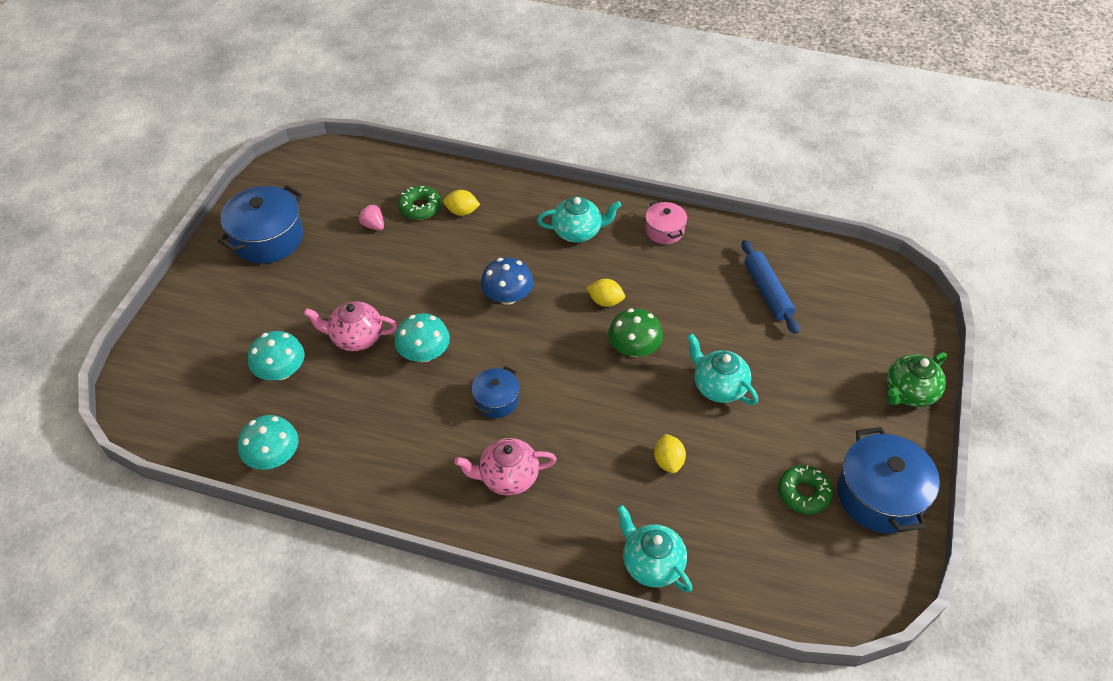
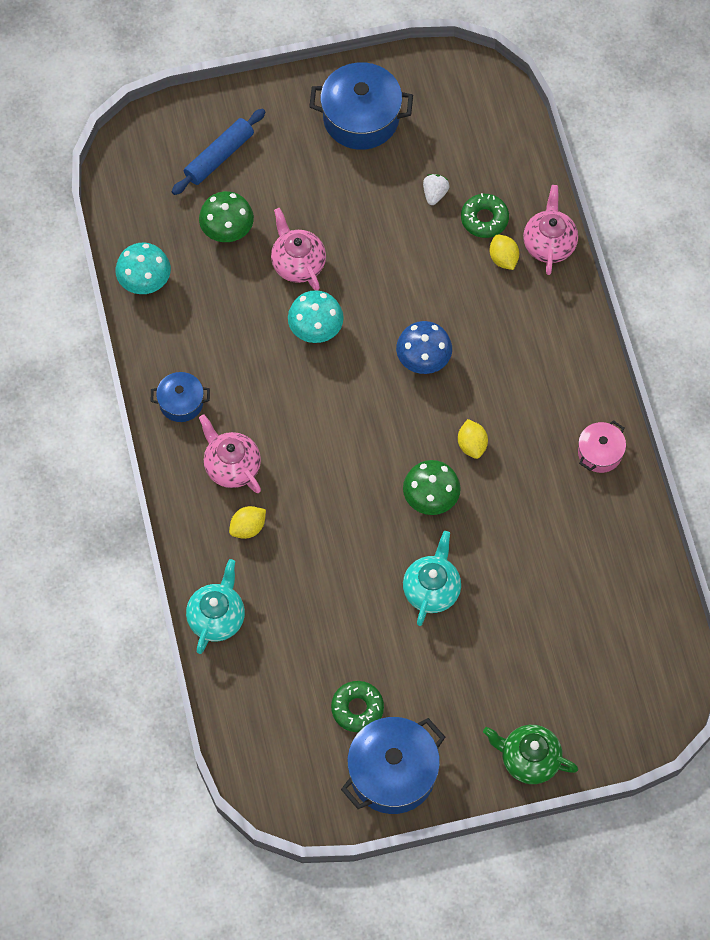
camera: 60 degrees right, 15 degrees up
turquoise mushroom [248,331,304,380] -> green mushroom [199,191,254,242]
pink strawberry [359,204,384,231] -> white strawberry [423,174,450,205]
blue pot [472,366,519,418] -> blue pot moved to [151,372,210,422]
turquoise teapot [537,197,621,242] -> none
yellow lemon [654,434,686,473] -> yellow lemon moved to [229,506,266,539]
blue rolling pin [742,240,799,334] -> blue rolling pin moved to [172,109,265,195]
none -> pink teapot [523,185,578,275]

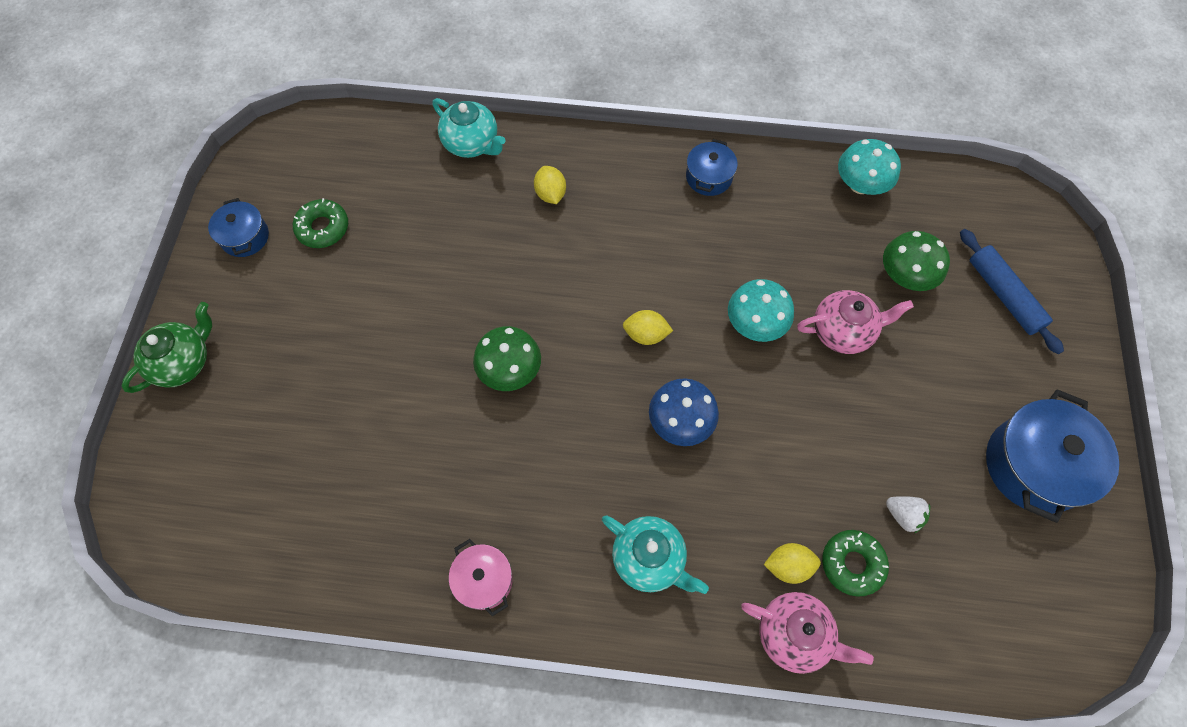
camera: 110 degrees right, 0 degrees up
pink teapot [199,414,261,493] -> none
blue pot [341,717,445,814] -> blue pot [208,198,269,257], size x0.55
turquoise teapot [403,531,461,626] -> turquoise teapot moved to [602,516,709,594]
yellow lemon [458,419,488,459] -> yellow lemon moved to [623,310,673,345]

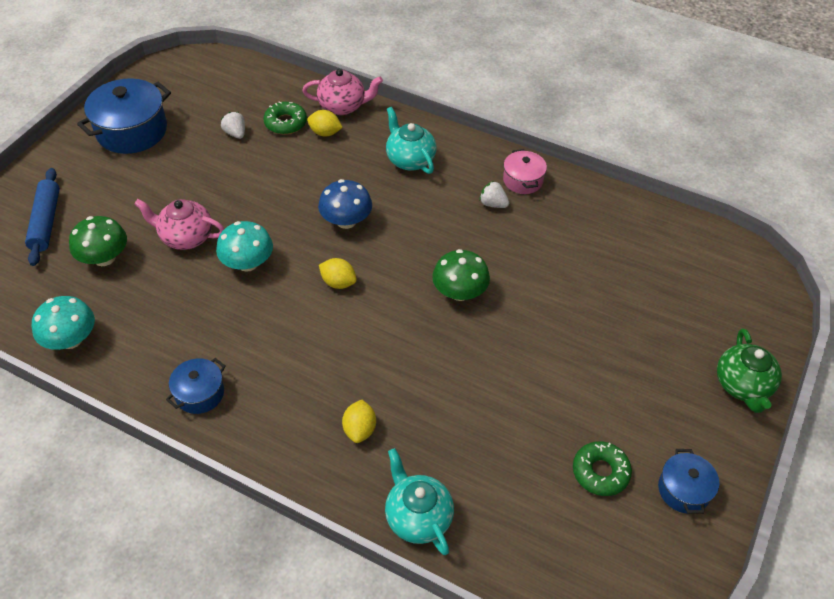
camera: 160 degrees left, 15 degrees down
green teapot [122,302,212,393] -> green teapot turned 60 degrees counterclockwise [717,328,782,413]
pink teapot [741,592,874,674] -> pink teapot turned 135 degrees clockwise [302,69,383,115]
none -> white strawberry [480,181,509,208]

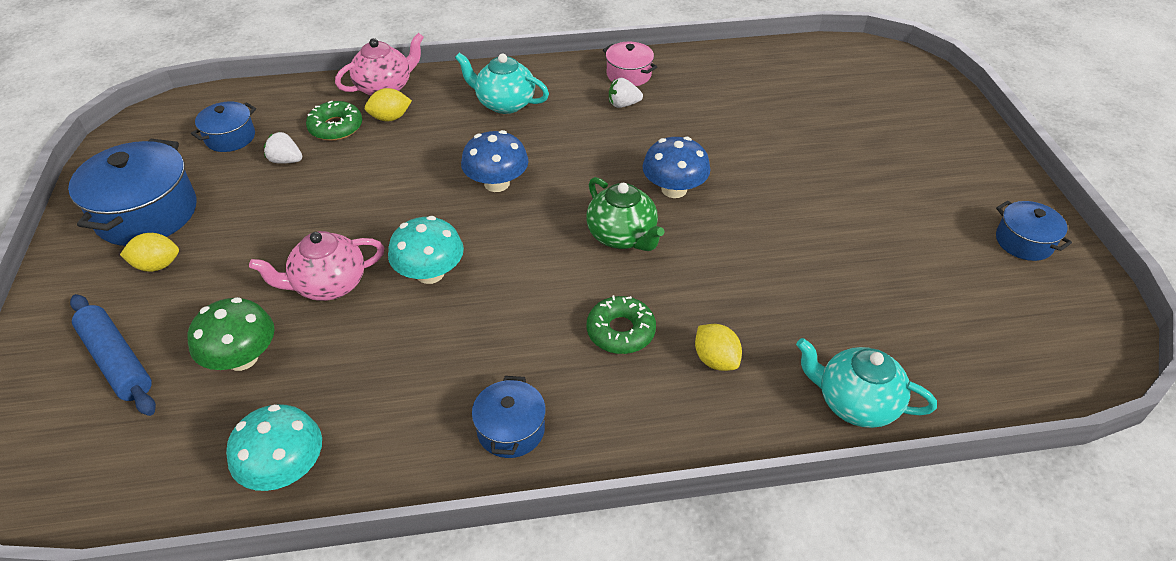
camera: 35 degrees left, 5 degrees down
yellow lemon [319,258,357,289] -> yellow lemon moved to [120,233,179,272]
green mushroom [432,249,490,301] -> blue mushroom [642,137,710,198]
green donut [573,441,632,496] -> green donut moved to [587,295,656,354]
green teapot [717,328,782,413] -> green teapot moved to [586,177,664,251]
none -> blue pot [191,102,256,152]

